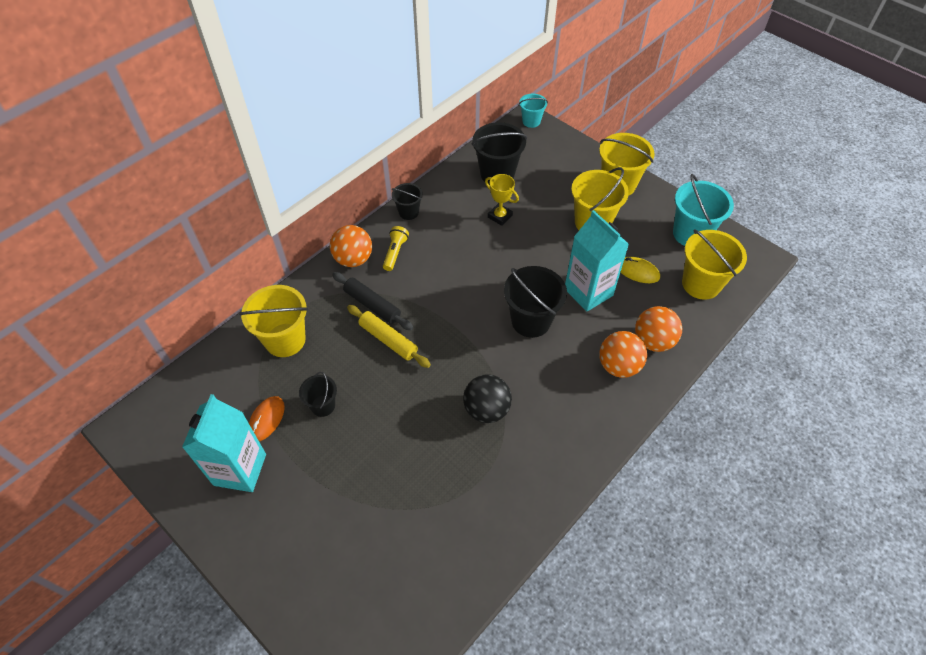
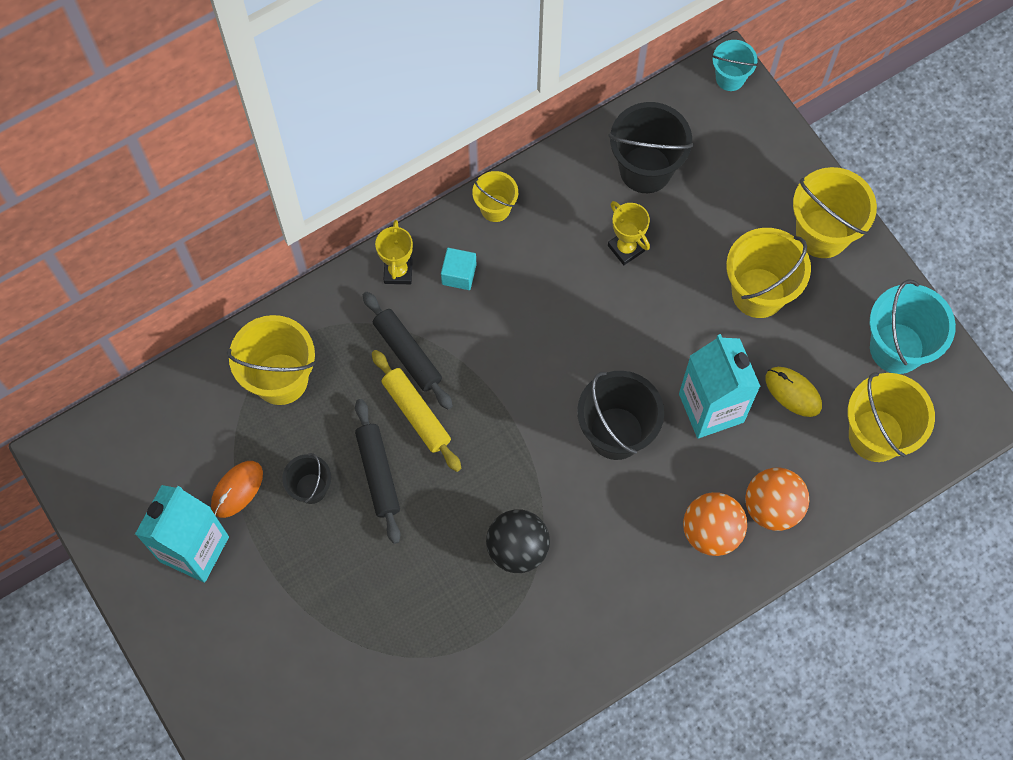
camera: 15 degrees right, 15 degrees up
orange ball [330,225,372,267] -> yellow trophy [375,220,413,284]
yellow flashlight [383,226,409,271] -> turquoise cube [441,248,476,290]
black bucket [392,183,423,220] -> yellow bucket [472,171,518,222]
none -> black rolling pin [355,399,400,544]

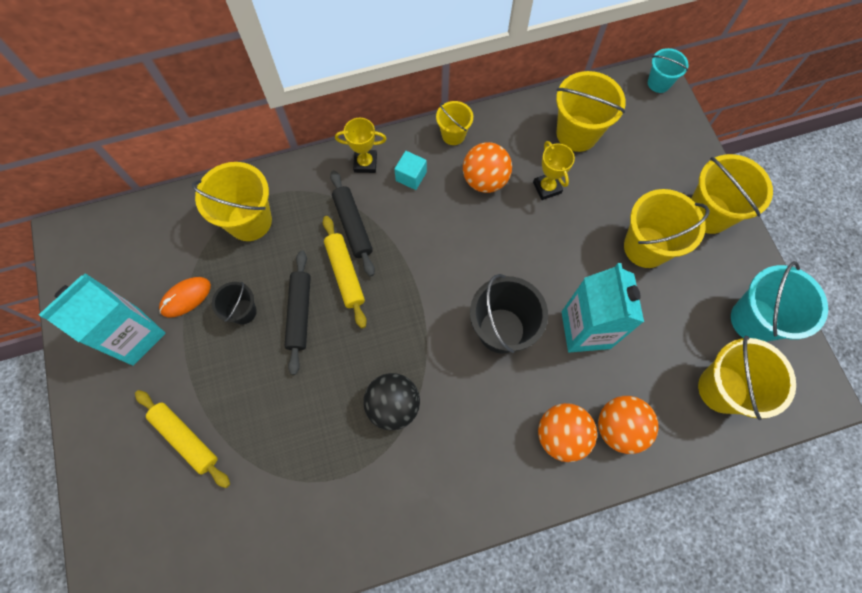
camera: 15 degrees right, 0 degrees up
yellow trophy [375,220,413,284] -> yellow trophy turned 75 degrees clockwise [335,118,387,173]
black bucket [609,102,694,193] -> yellow bucket [556,71,626,152]
yellow mouse [765,367,822,417] -> none
none -> yellow rolling pin [135,390,230,488]
none -> orange ball [463,142,512,193]

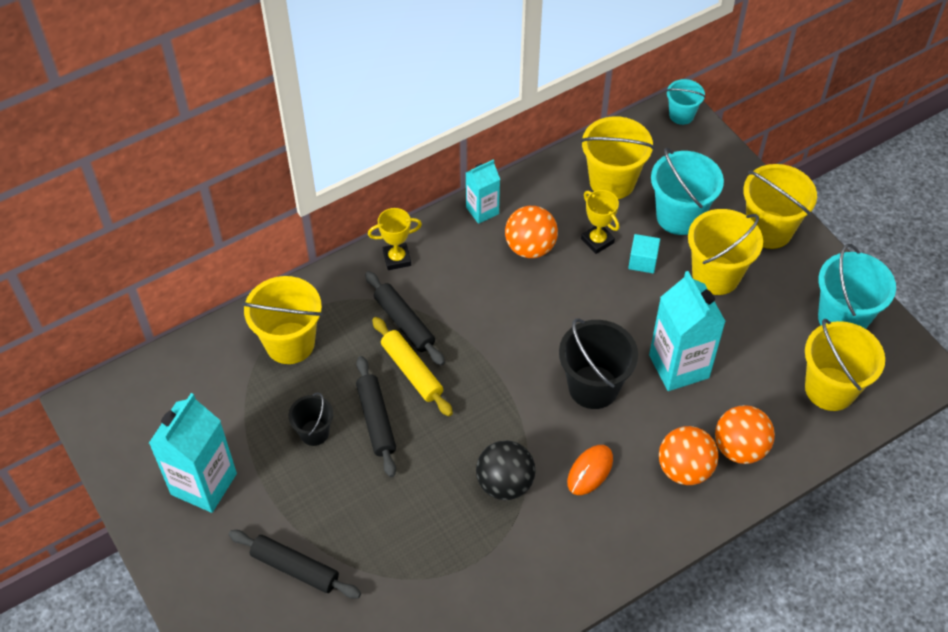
camera: 15 degrees left, 15 degrees down
yellow rolling pin [135,390,230,488] -> black rolling pin [229,530,361,599]
orange mouse [159,277,211,318] -> orange mouse moved to [567,445,613,495]
turquoise cube [394,151,427,190] -> turquoise cube moved to [628,234,660,273]
yellow bucket [436,101,473,145] -> turquoise carton [466,159,500,224]
none -> turquoise bucket [651,148,724,235]

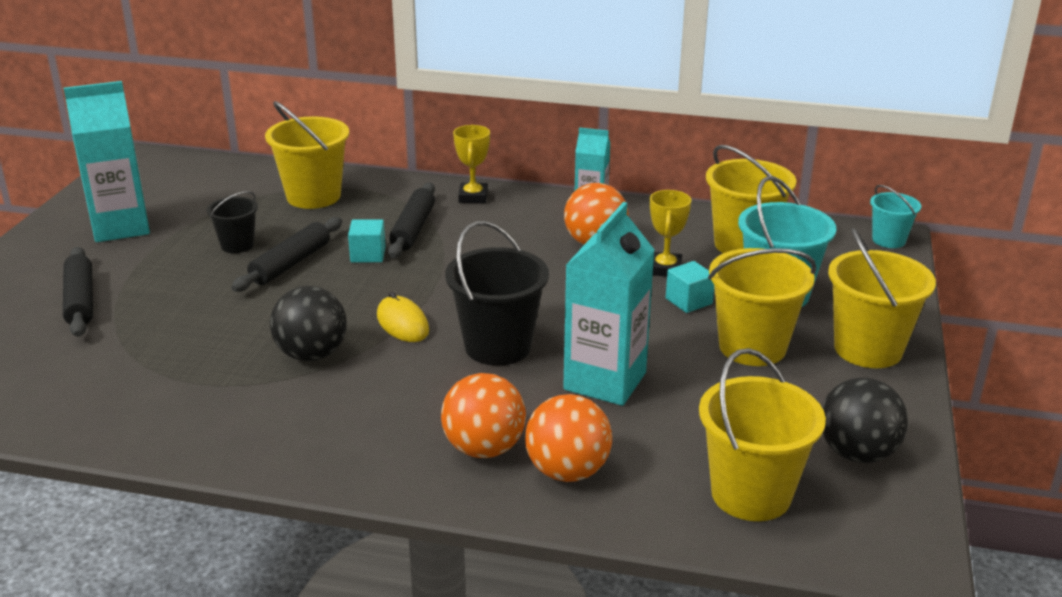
camera: 45 degrees right, 25 degrees down
yellow trophy [368,208,422,270] -> yellow trophy turned 60 degrees clockwise [453,125,490,203]
yellow rolling pin [372,317,453,416] -> turquoise cube [348,219,386,262]
orange mouse [567,445,613,495] -> none
turquoise bucket [818,244,896,329] -> black ball [822,378,908,463]
none -> yellow mouse [377,292,429,342]

